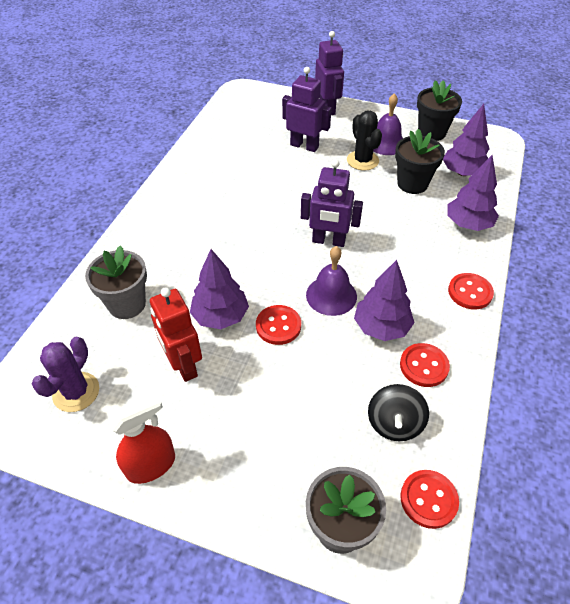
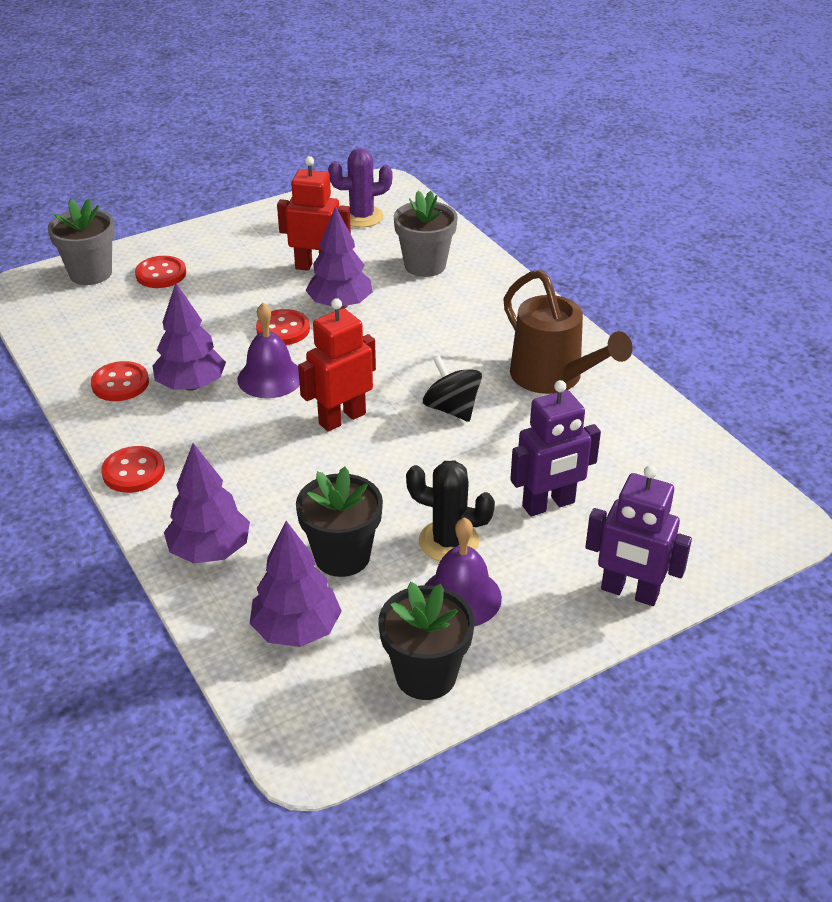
camera: 130 degrees right, 10 degrees down
purple cactus [32,337,99,412] -> purple cactus turned 75 degrees counterclockwise [328,148,392,228]
red spray bottle [107,392,175,484] -> none
purple robot [301,159,363,247] -> red robot [298,298,376,432]
black spinning top [368,384,429,441] -> black spinning top moved to [423,356,482,422]
red button [400,470,459,529] -> red button moved to [135,256,186,288]
none -> brown watering can [504,270,633,394]

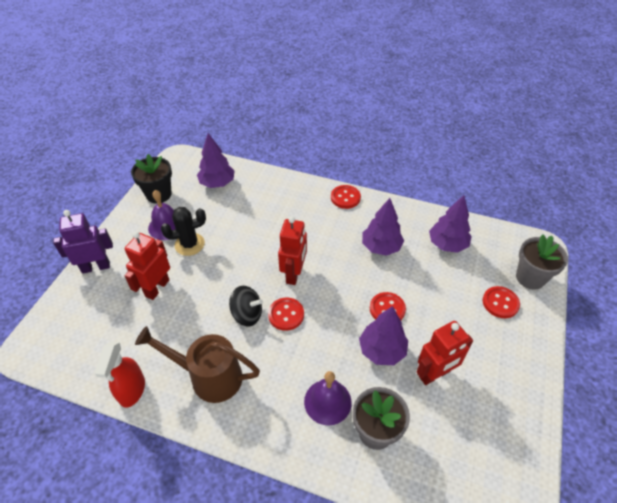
camera: 140 degrees right, 10 degrees up
red button [91,361,149,401] -> red button moved to [268,298,304,331]
purple tree [164,443,250,563] -> purple tree moved to [429,195,472,253]
purple bell [238,303,300,398] -> purple bell moved to [304,371,352,426]
black flower pot [296,467,383,577] -> none
purple cactus [328,148,392,228] -> none
purple robot [510,380,601,517] -> red robot [124,232,170,300]
none -> red spray bottle [94,342,145,408]

